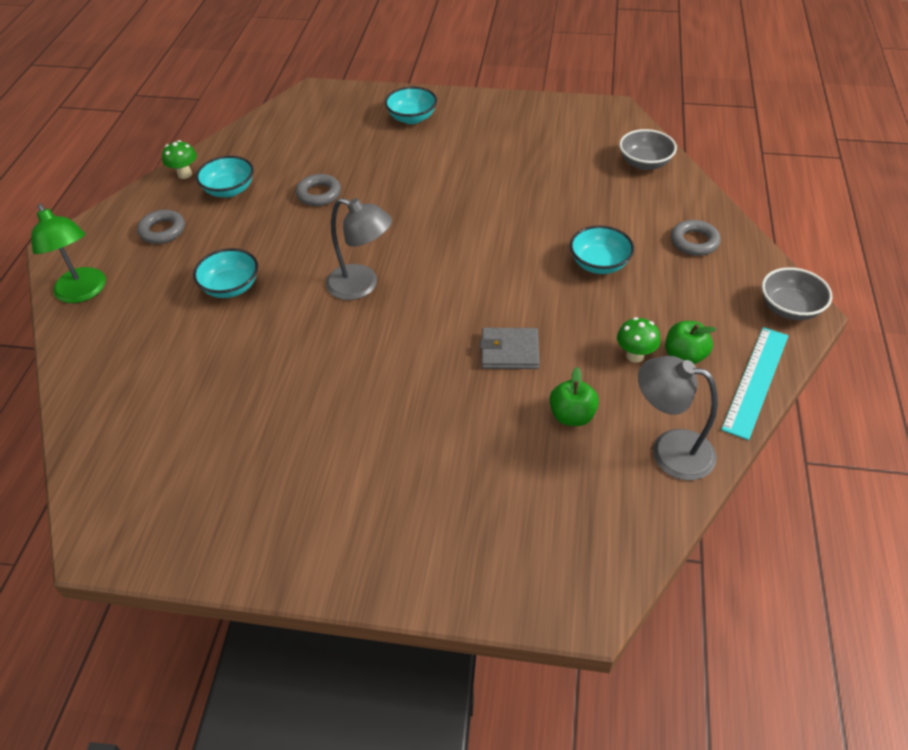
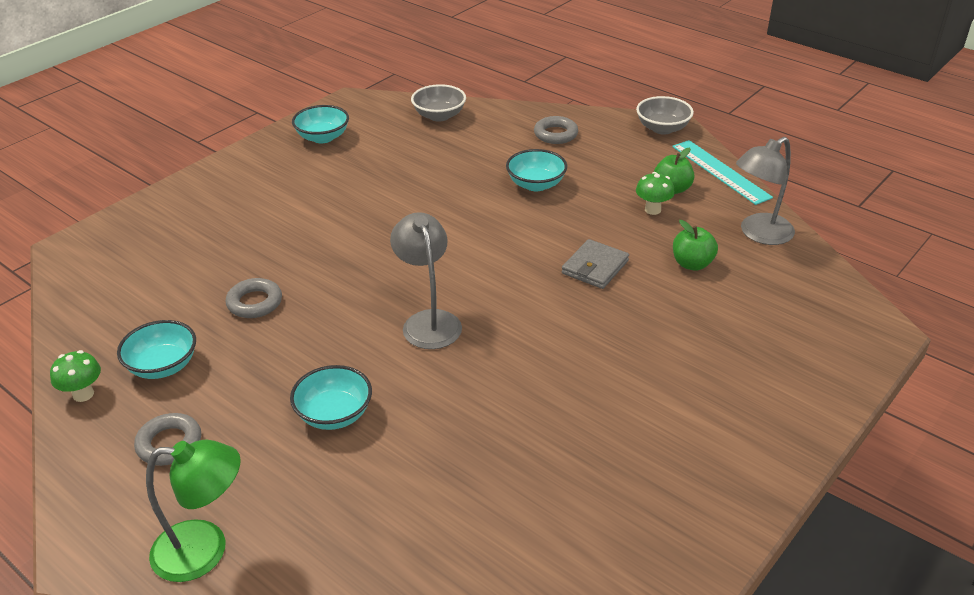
camera: 60 degrees left, 10 degrees down
grey lamp [326,198,392,300] -> grey lamp turned 75 degrees counterclockwise [390,212,462,349]
turquoise bowl [385,86,437,124] -> turquoise bowl moved to [292,105,349,143]

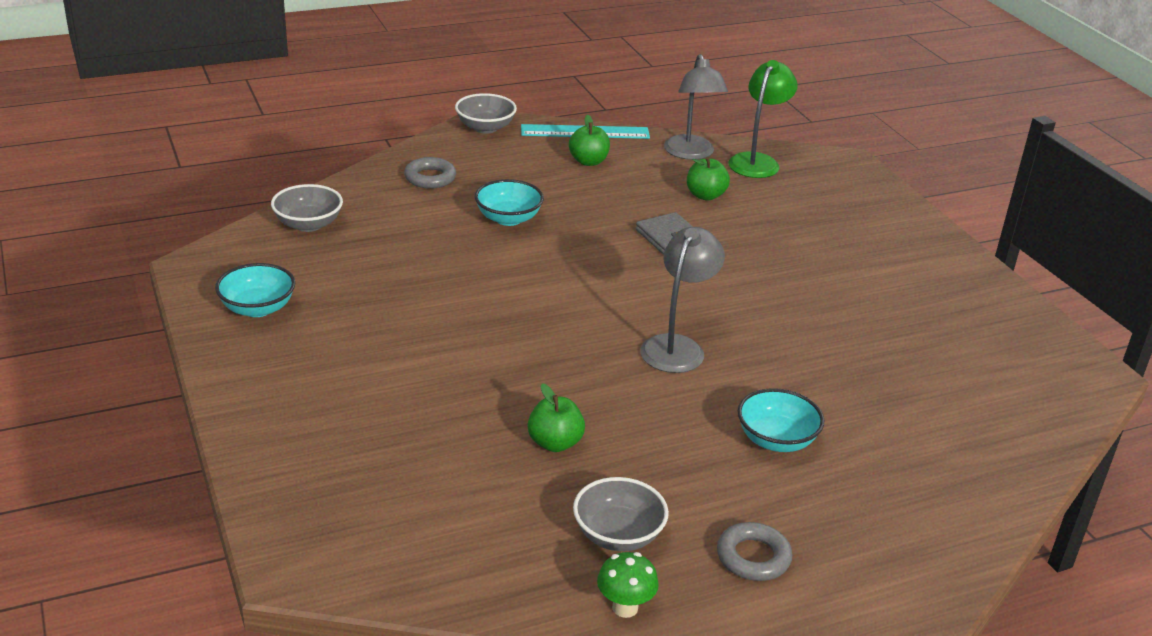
camera: 65 degrees left, 5 degrees down
turquoise bowl [117,320,196,379] -> grey bowl [573,477,669,551]
green lamp [146,439,241,582] -> green lamp moved to [728,60,797,178]
grey ring [226,278,282,318] -> green apple [528,383,585,452]
grey lamp [390,212,462,349] -> grey lamp turned 105 degrees clockwise [640,227,725,373]
green mushroom [636,172,675,215] -> none

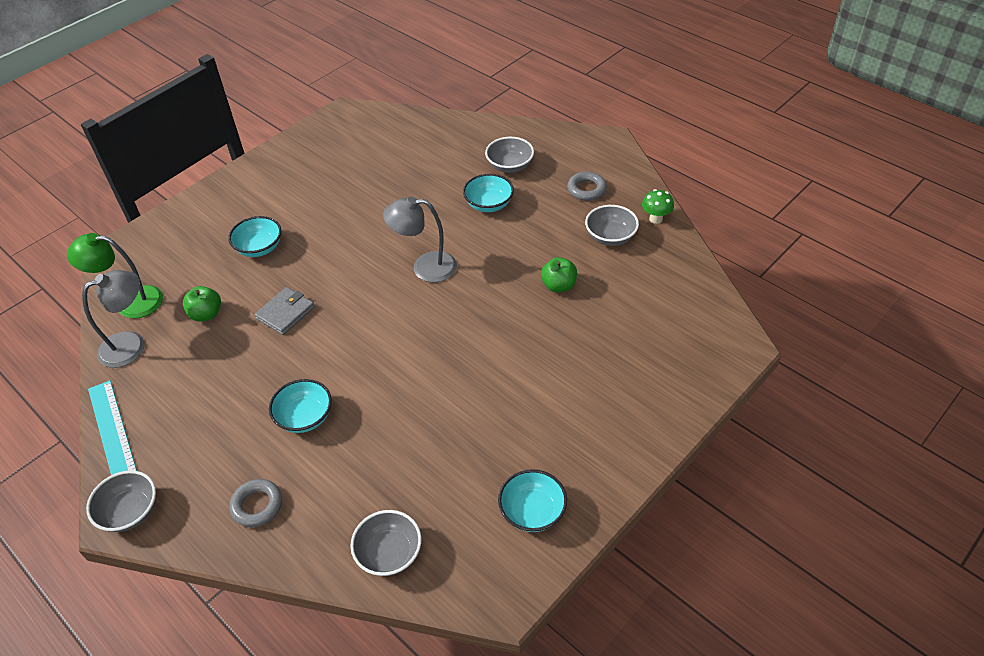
camera: 110 degrees left, 15 degrees up
green apple [569,115,610,166] -> none
none -> turquoise bowl [228,216,282,257]
none -> grey bowl [485,137,534,173]

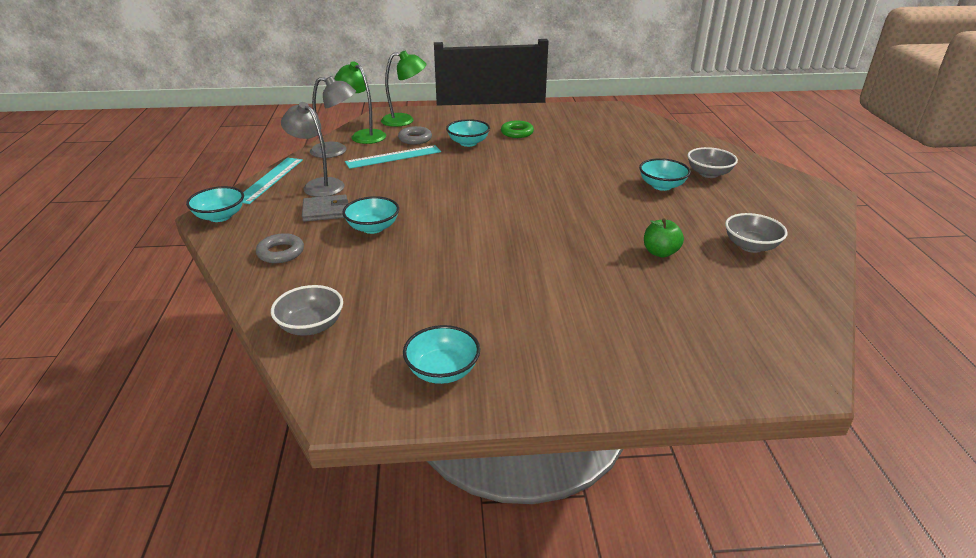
camera: 40 degrees right, 15 degrees down
grey bowl [86,470,156,532] -> turquoise bowl [186,186,244,222]
green apple [183,286,221,322] -> turquoise ruler [345,145,441,169]
grey wallet [255,287,315,335] -> grey wallet moved to [302,195,348,222]
grey lamp [383,197,457,283] -> grey lamp moved to [281,102,344,197]
grey ring [567,172,607,201] -> grey ring moved to [398,126,432,145]
green mushroom [642,189,674,224] -> none
none -> green lamp [381,51,426,127]
none -> green ring [501,121,534,138]

